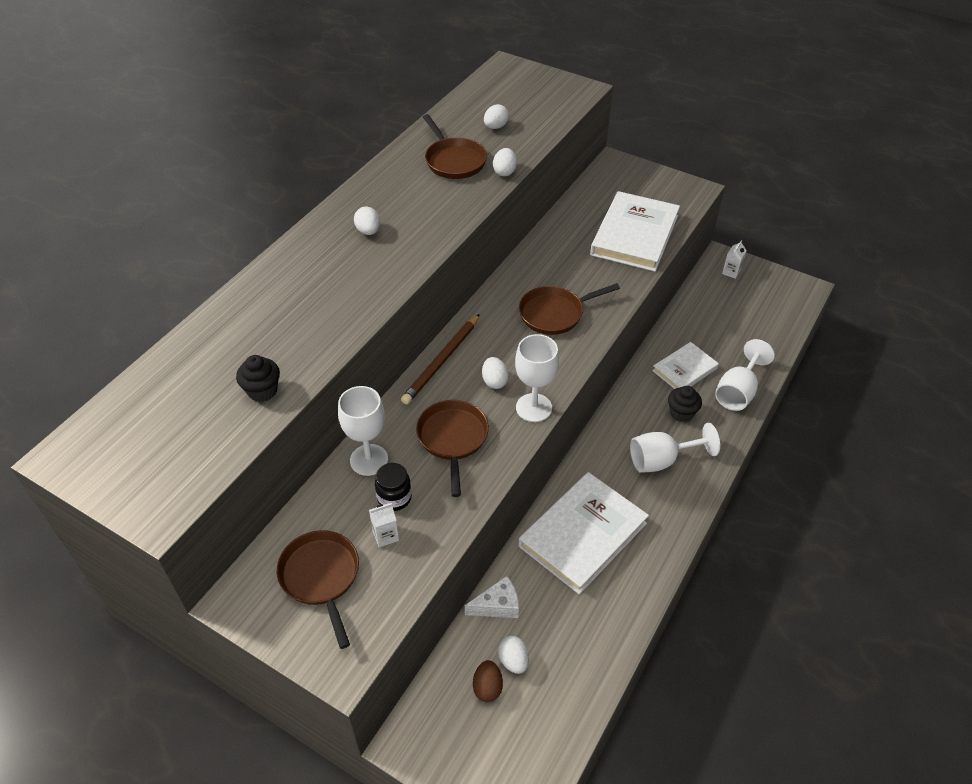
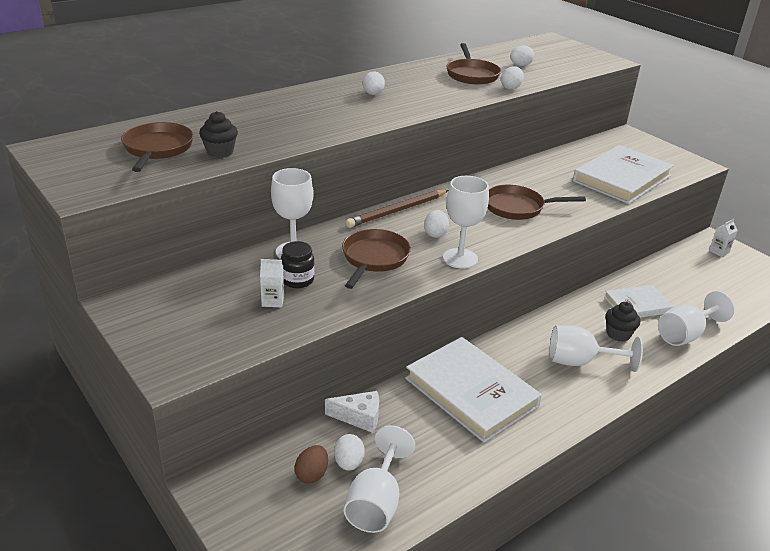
camera: 20 degrees right, 15 degrees down
brown pan [277,530,359,649] -> brown pan moved to [121,122,194,172]
white book [519,472,649,595] -> white book turned 75 degrees clockwise [405,337,542,443]
none -> white goblet [344,425,415,533]

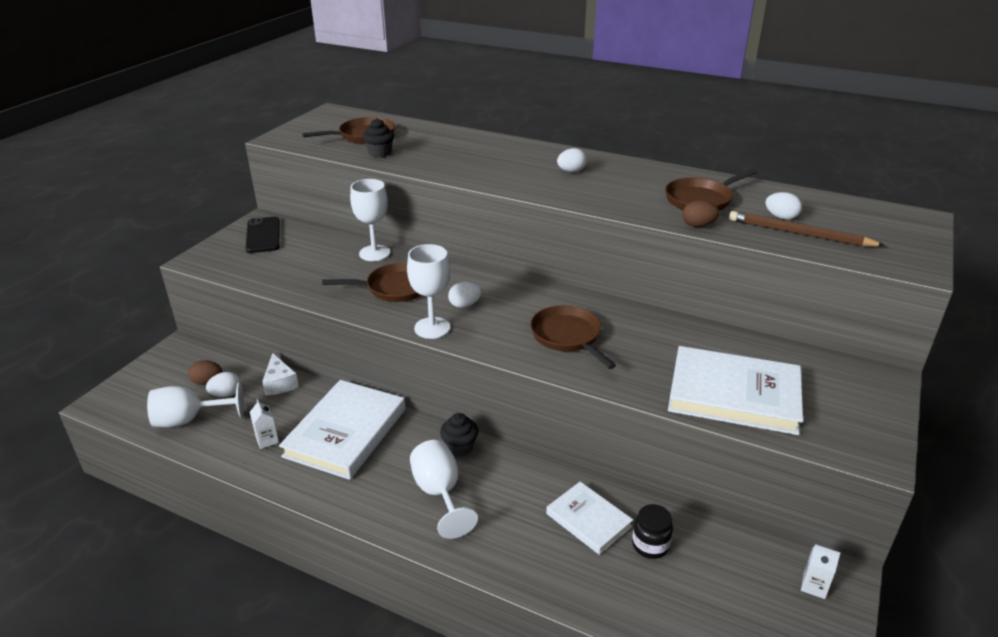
camera: 65 degrees right, 0 degrees up
white carton [260,259,284,307] -> white carton moved to [250,399,279,449]
black jar [281,241,315,288] -> black jar moved to [632,504,673,559]
brown pencil [346,190,448,228] -> brown pencil moved to [729,211,885,246]
white egg [501,66,524,90] -> brown egg [682,200,719,227]
black cupcake [605,302,640,342] -> black cupcake moved to [440,413,478,457]
white goblet [658,291,735,346] -> none
none -> black phone [245,217,280,253]

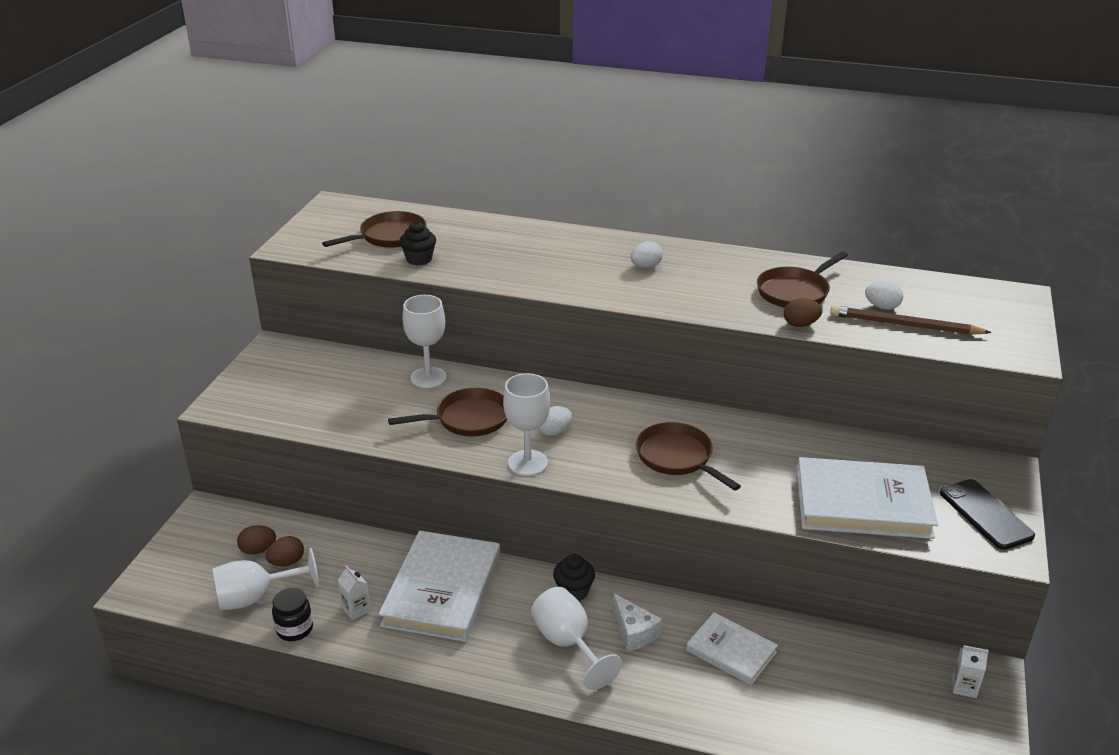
camera: 10 degrees left, 0 degrees up
white egg [206,372,241,397] -> brown egg [266,536,304,566]
black phone [245,217,280,253] -> black phone moved to [940,479,1035,550]
white cheese [262,353,299,395] -> white cheese moved to [613,593,662,652]
black jar [632,504,673,559] -> black jar moved to [272,588,313,641]

